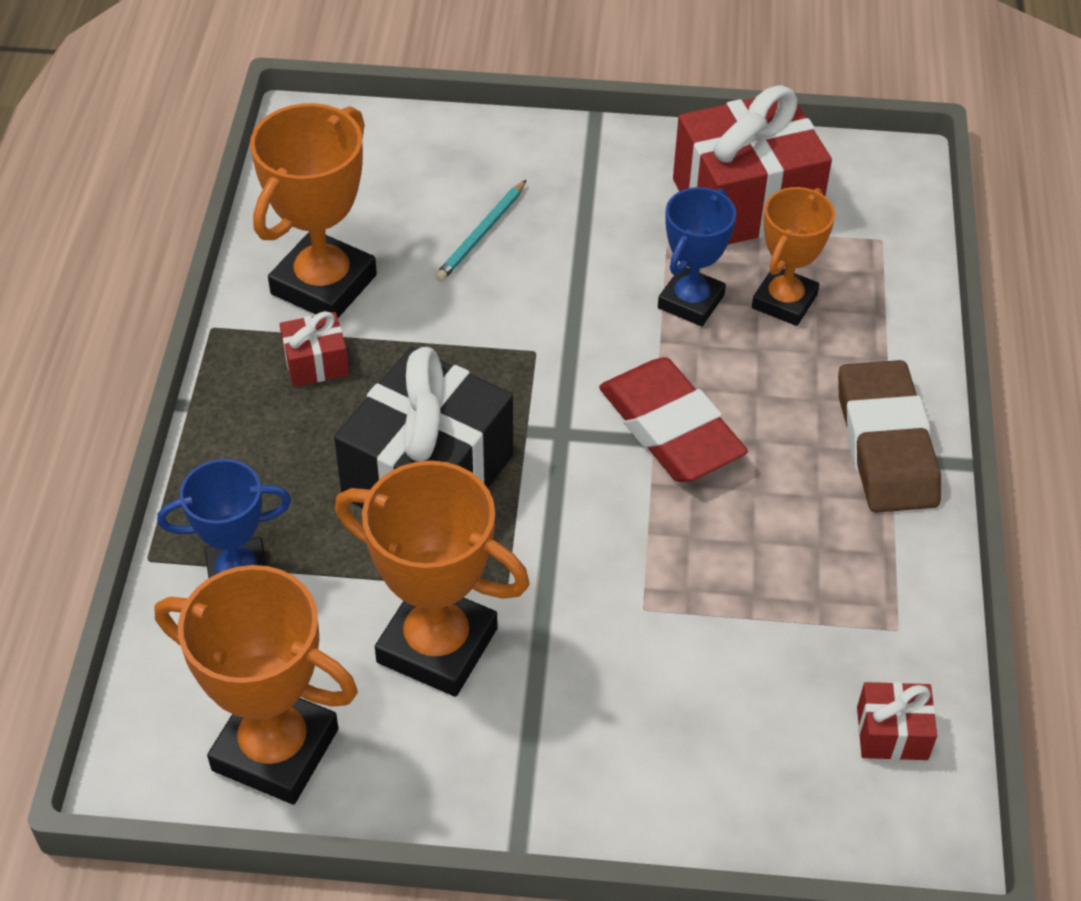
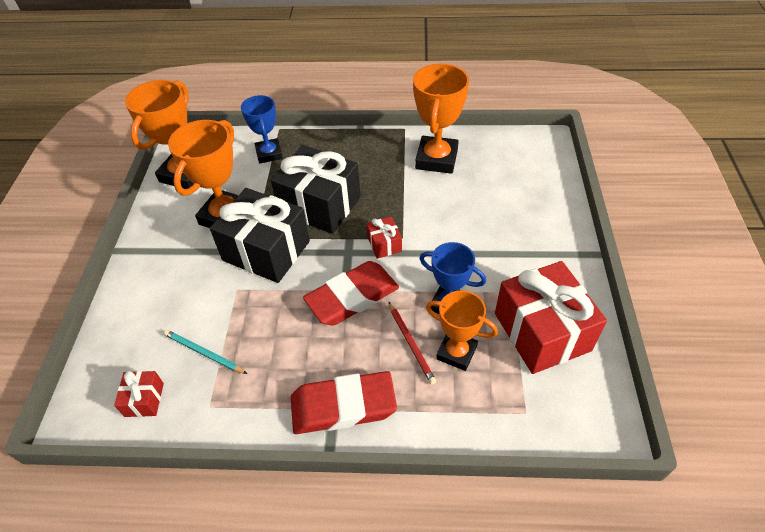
camera: 90 degrees right, 0 degrees up
orange trophy [250,103,377,318] -> orange trophy turned 75 degrees clockwise [413,64,469,174]
red gift [279,311,349,387] -> red gift moved to [366,216,402,259]
turquoise pencil [435,180,526,281] -> turquoise pencil moved to [164,330,247,374]
brown eraser [838,360,941,513] -> red eraser [291,371,397,434]
none -> black gift [210,188,310,283]
none -> red pencil [389,302,436,385]

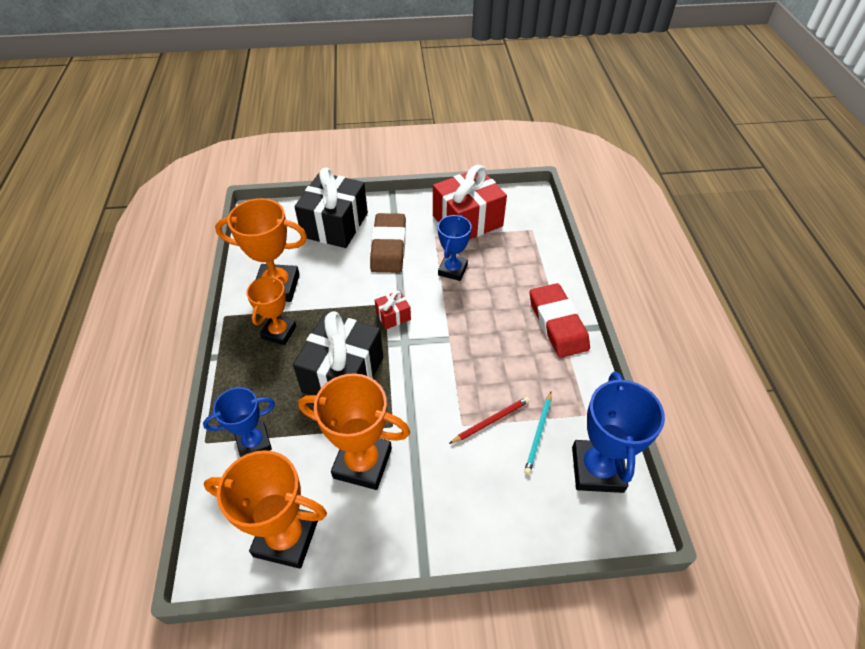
camera: 100 degrees left, 0 degrees up
red gift [114,371,164,417] -> blue trophy [572,372,665,493]
black gift [210,188,310,283] -> black gift moved to [294,168,368,248]
red eraser [303,261,399,325] -> none
red pencil [389,302,436,385] -> red pencil moved to [449,397,530,444]
orange trophy [426,290,498,371] -> orange trophy moved to [246,275,296,345]
none -> brown eraser [370,213,406,273]

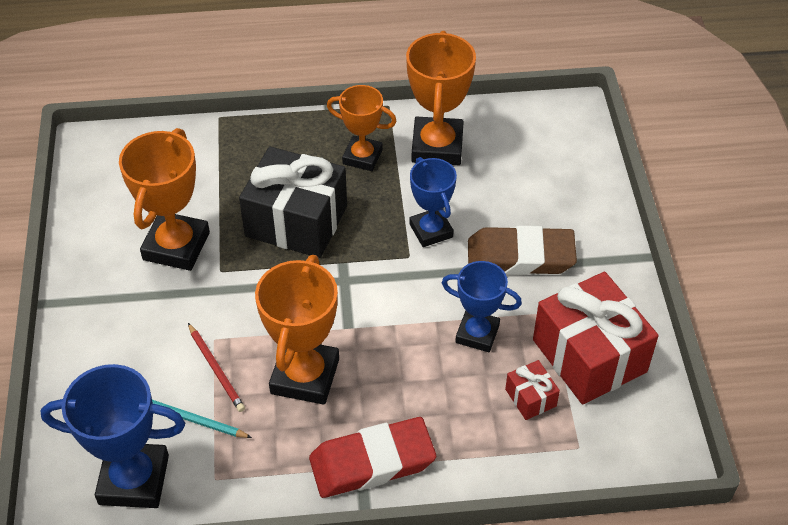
camera: 90 degrees right, 0 degrees up
blue trophy [203,387,275,457] -> blue trophy moved to [409,157,457,247]
orange trophy [204,450,327,569] -> orange trophy moved to [255,255,339,405]
black gift [294,168,368,248] -> none
red gift [375,290,411,329] -> red gift moved to [505,360,560,420]

